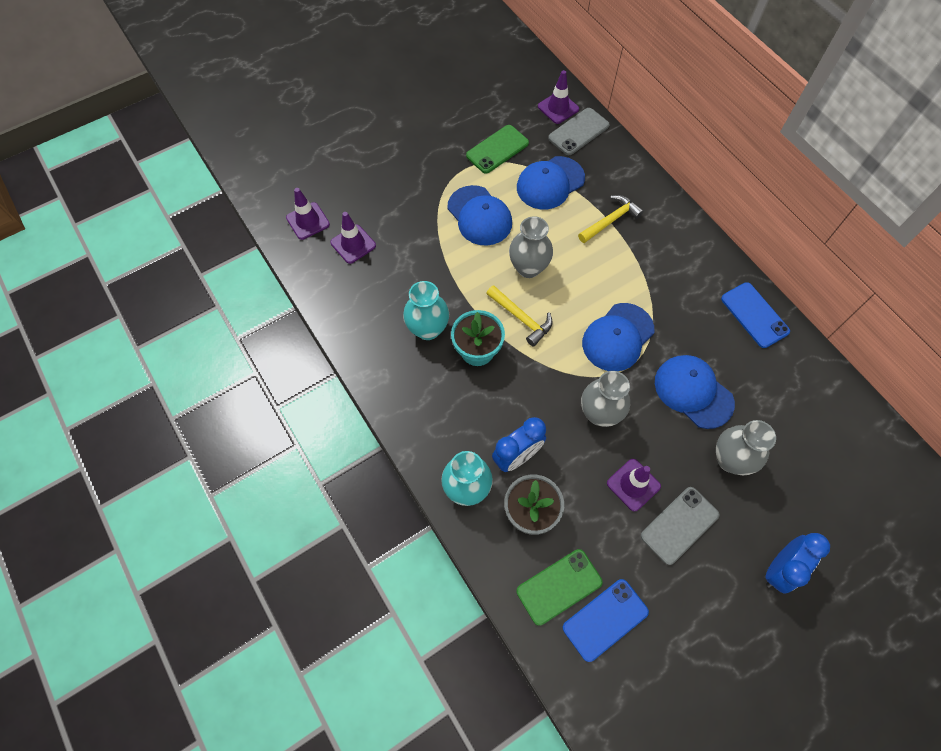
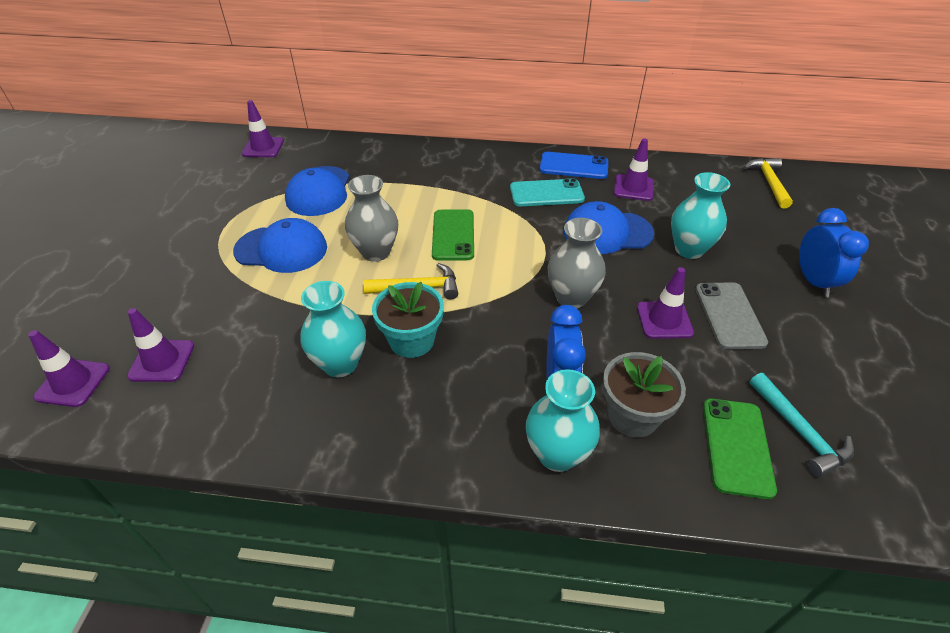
camera: 50 degrees left, 20 degrees down
green phone [466,125,529,174] -> green phone moved to [432,209,474,261]
grey phone [548,108,610,155] -> none
blue phone [563,579,649,662] -> turquoise hammer [749,373,854,477]
yellow hammer [578,195,644,243] -> yellow hammer moved to [744,158,793,208]
blue cap [582,303,654,371] -> none
grey vase [716,420,776,475] -> turquoise vase [671,172,730,259]
none -> turquoise phone [510,178,585,207]
none -> purple traffic cone [614,138,654,201]

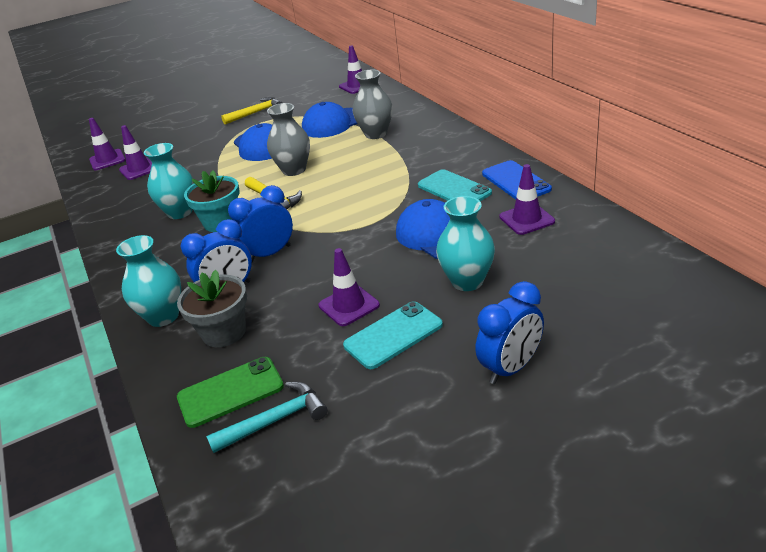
camera: 60 degrees right, 10 degrees down
green phone [432,209,474,261] -> none
grey vase [548,218,606,308] -> grey vase moved to [353,70,393,139]
grey phone [696,282,768,349] -> turquoise phone [343,301,443,369]
yellow hammer [744,158,793,208] -> yellow hammer moved to [221,97,283,125]
turquoise hammer [749,373,854,477] -> turquoise hammer turned 150 degrees counterclockwise [206,382,328,453]
none -> blue clock [228,185,293,262]

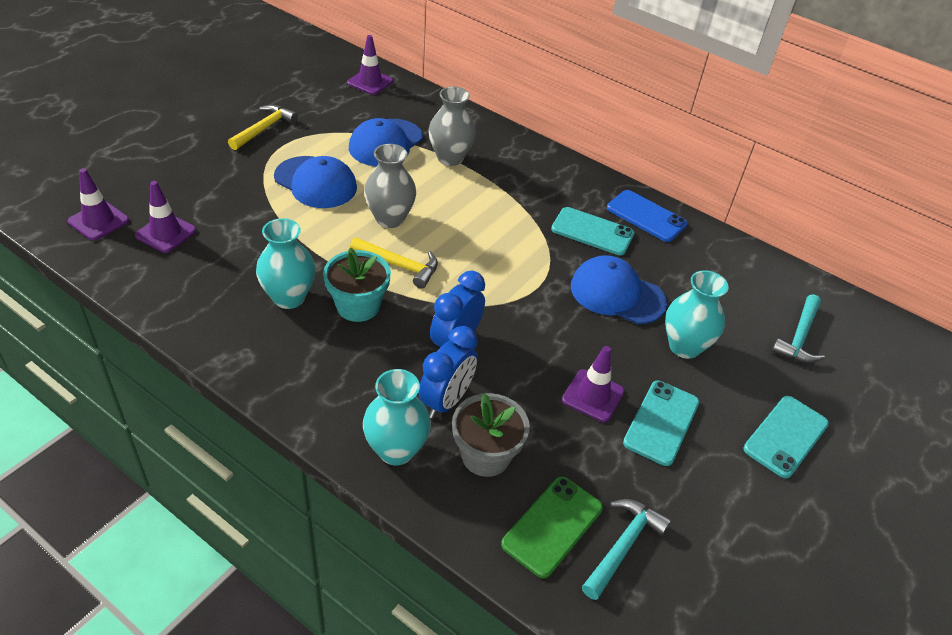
camera: 35 degrees left, 10 degrees up
blue clock [475,281,544,384] -> turquoise phone [743,396,829,478]
purple traffic cone [499,164,555,235] -> none
none -> turquoise hammer [772,294,825,363]

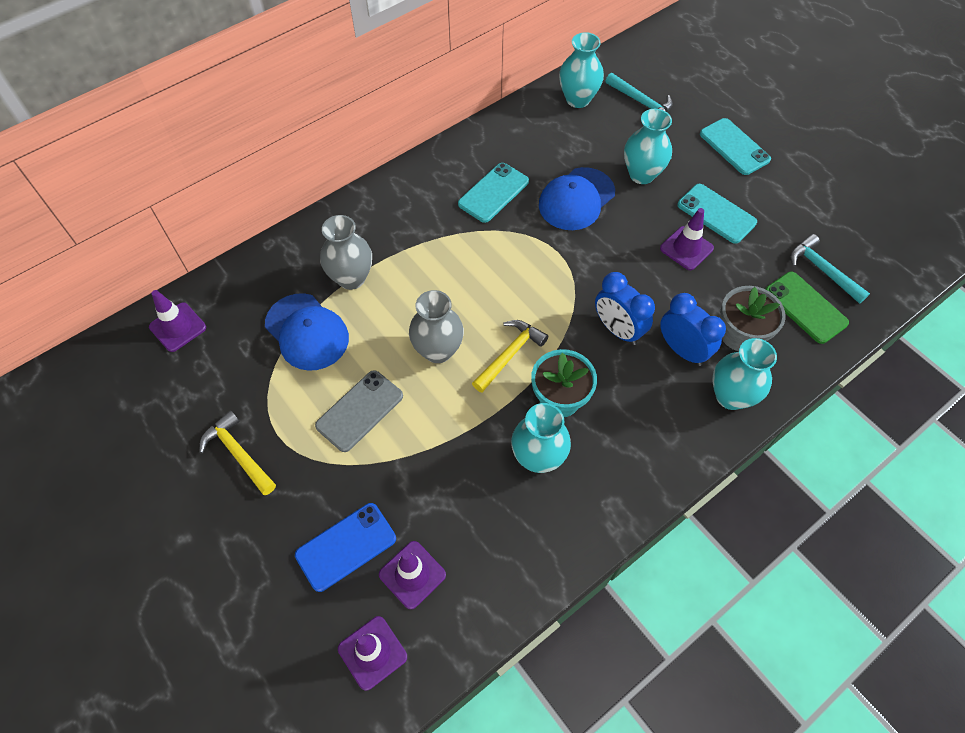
camera: 70 degrees left, 15 degrees up
blue cap [274,156,357,208] -> grey phone [315,370,403,452]
blue phone [607,190,688,242] -> blue phone moved to [295,503,396,592]
none -> turquoise vase [559,32,604,108]

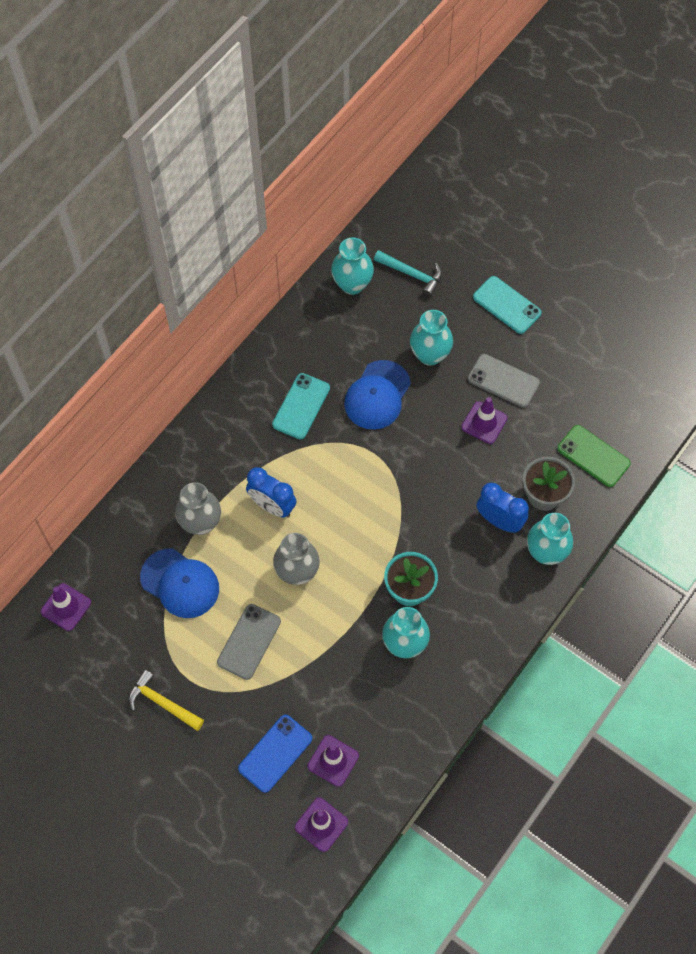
camera: 15 degrees left, 5 degrees up
yellow hammer [472,320,548,392] -> none
blue clock [595,272,655,345] -> blue clock moved to [246,467,297,517]
turquoise phone [677,184,757,244] -> grey phone [468,354,540,408]
turquoise hammer [790,234,870,304] -> none

